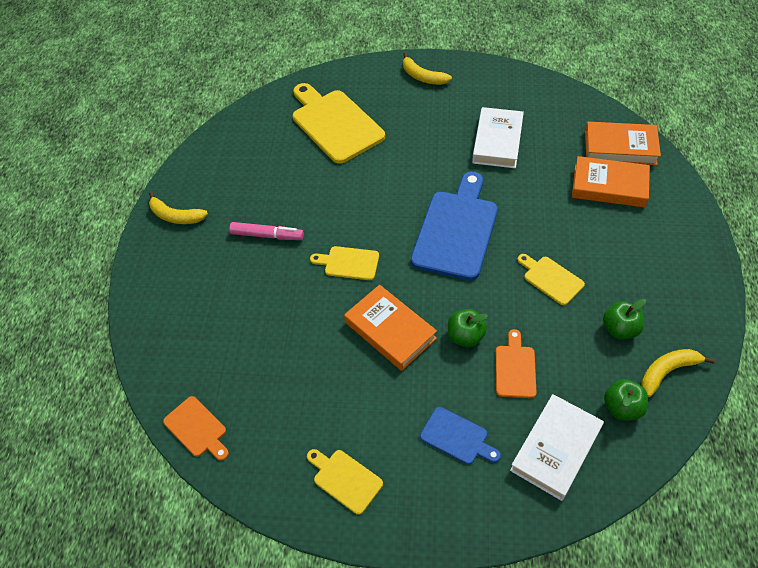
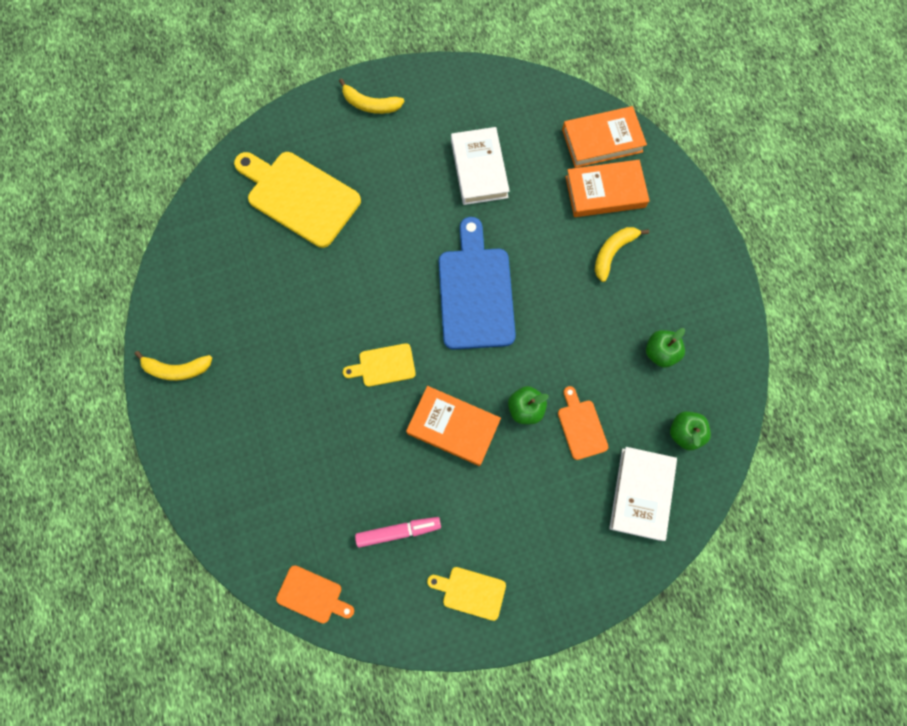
camera: 25 degrees left, 20 degrees up
pink marker [229,222,304,240] -> pink marker moved to [355,517,441,548]
blue cutting board [420,407,501,465] -> none
yellow cutting board [518,254,585,305] -> none
yellow banana [641,349,715,397] -> yellow banana moved to [595,227,649,282]

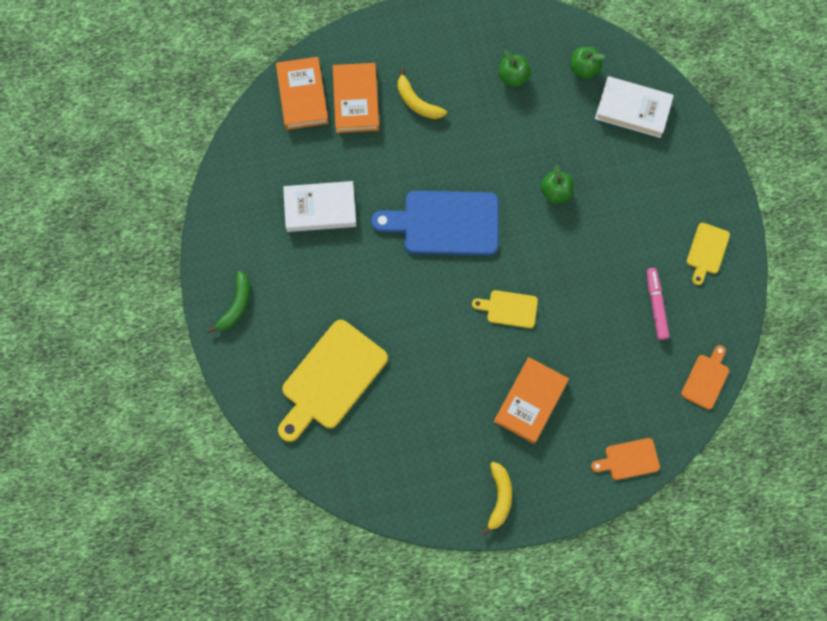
camera: 85 degrees left, 0 degrees up
yellow banana [339,78,404,114] -> green banana [207,271,250,333]
yellow cutting board [343,343,416,387] -> yellow cutting board turned 105 degrees clockwise [472,290,538,328]
orange book [406,386,501,466] -> orange book moved to [494,357,569,444]
orange cutting board [558,386,608,460] -> orange cutting board moved to [591,438,660,480]

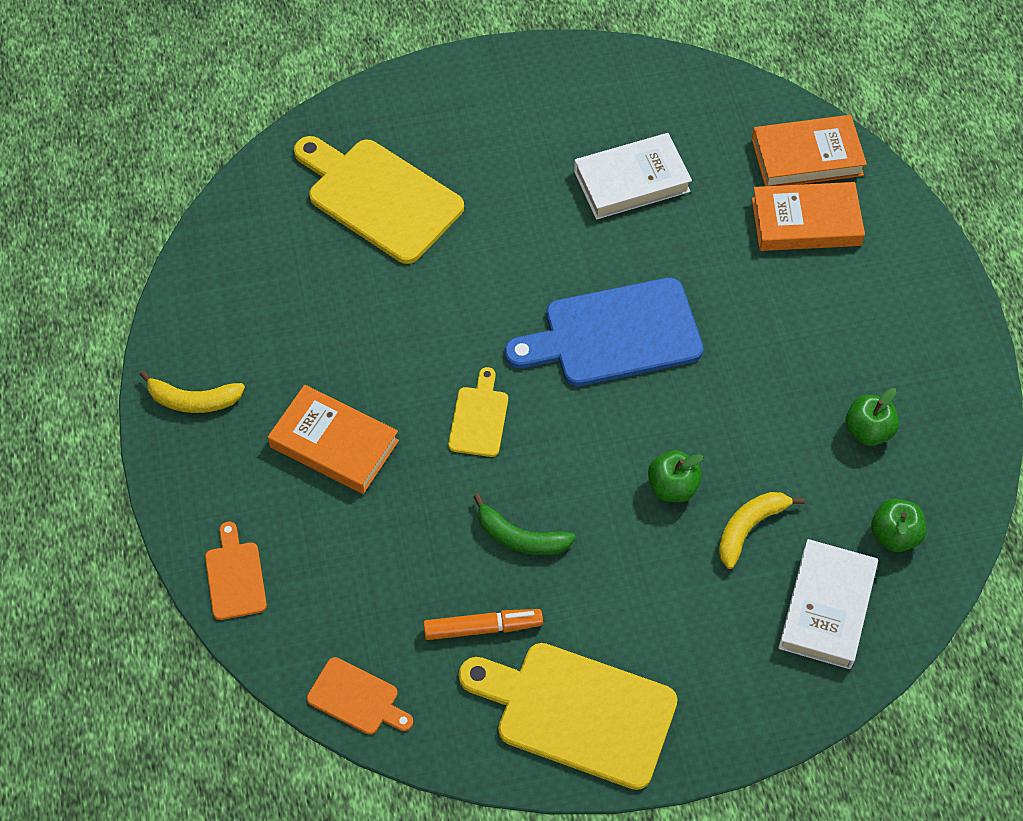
camera: 90 degrees right, 15 degrees down
green banana [207,271,250,333] -> green banana moved to [473,494,576,555]
white book [283,181,356,232] -> white book turned 75 degrees clockwise [574,133,692,220]
blue cutting board [371,191,499,256] -> blue cutting board turned 105 degrees counterclockwise [505,277,703,386]
yellow banana [398,68,447,119] -> yellow banana moved to [719,492,805,569]
pink marker [647,268,670,340] -> orange marker [423,609,543,640]
yellow cutting board [687,223,730,285] -> yellow cutting board [459,643,678,790], size x2.00

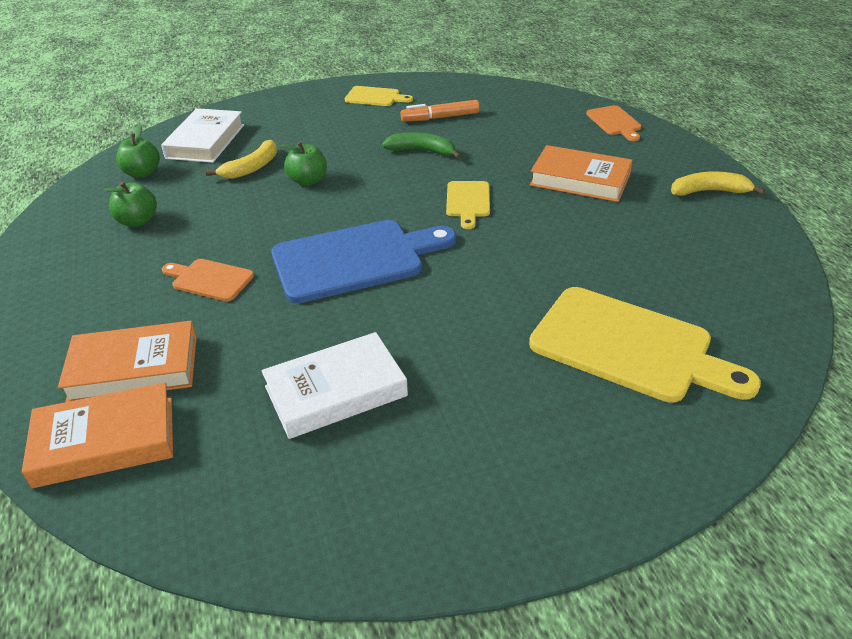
camera: 175 degrees right, 20 degrees down
orange cutting board [307,657,413,735] -> orange cutting board moved to [162,259,254,301]
yellow cutting board [459,643,678,790] -> yellow cutting board [345,86,413,106], size x0.50

